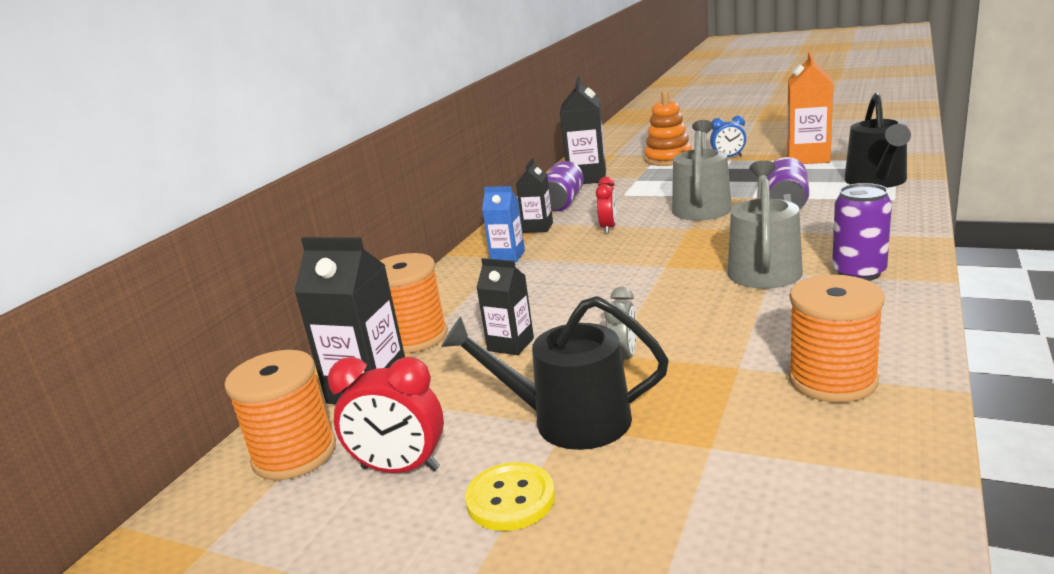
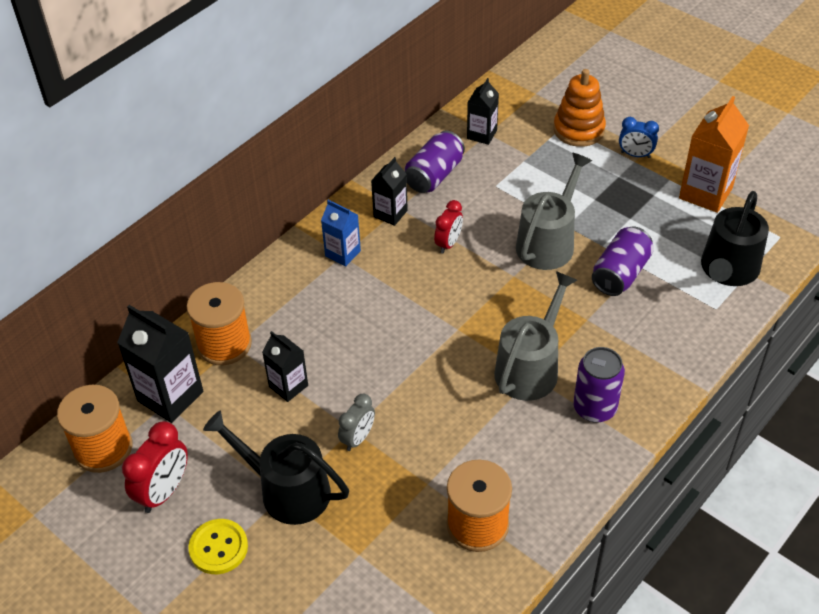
camera: 15 degrees right, 25 degrees up
red clock [328,357,444,473] -> red clock turned 90 degrees counterclockwise [122,421,188,513]
black carton [560,76,606,184] -> black carton [467,78,499,145], size x0.60

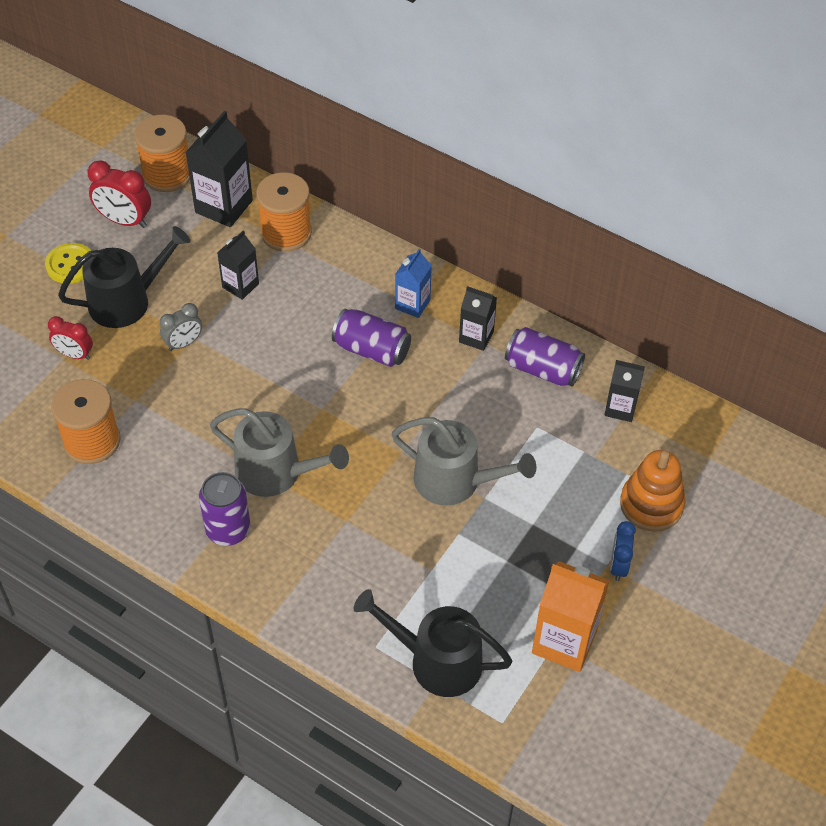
camera: 80 degrees right, 5 degrees up
black watering can [203,411,349,525] -> black watering can turned 45 degrees clockwise [58,226,191,328]
grey clock [338,394,375,451] -> grey clock turned 60 degrees counterclockwise [160,303,202,351]
red clock [434,200,463,253] -> red clock moved to [48,316,93,360]
purple can [592,226,654,296] -> purple can moved to [332,309,411,367]

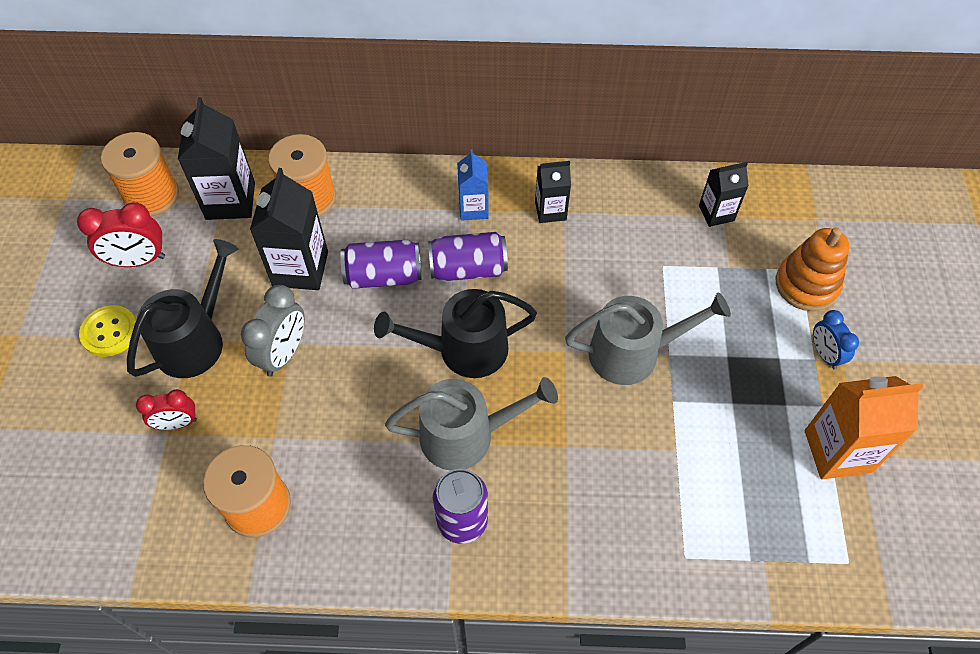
camera: 30 degrees left, 5 degrees up
grey clock [160,303,202,351] -> grey clock [241,285,305,376], size x1.53
black carton [217,231,259,300] -> black carton [250,168,328,290], size x1.66
black watering can [354,589,513,697] -> black watering can moved to [374,289,537,378]
purple can [505,327,585,387] -> purple can moved to [340,240,421,289]

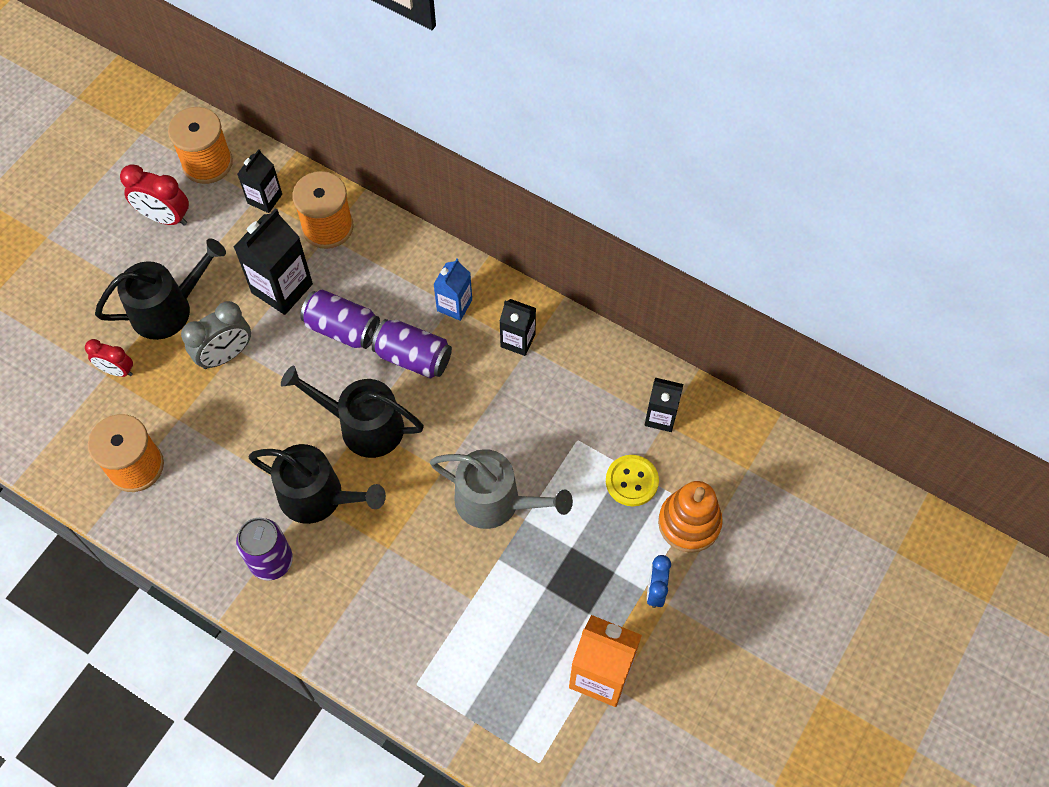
camera: 30 degrees right, 5 degrees up
yellow button [79,305,136,357] -> yellow button moved to [606,455,659,506]
black carton [178,97,255,220] -> black carton [237,149,282,213], size x0.60
grey watering can [385,377,558,471] -> black watering can [248,444,386,524]

